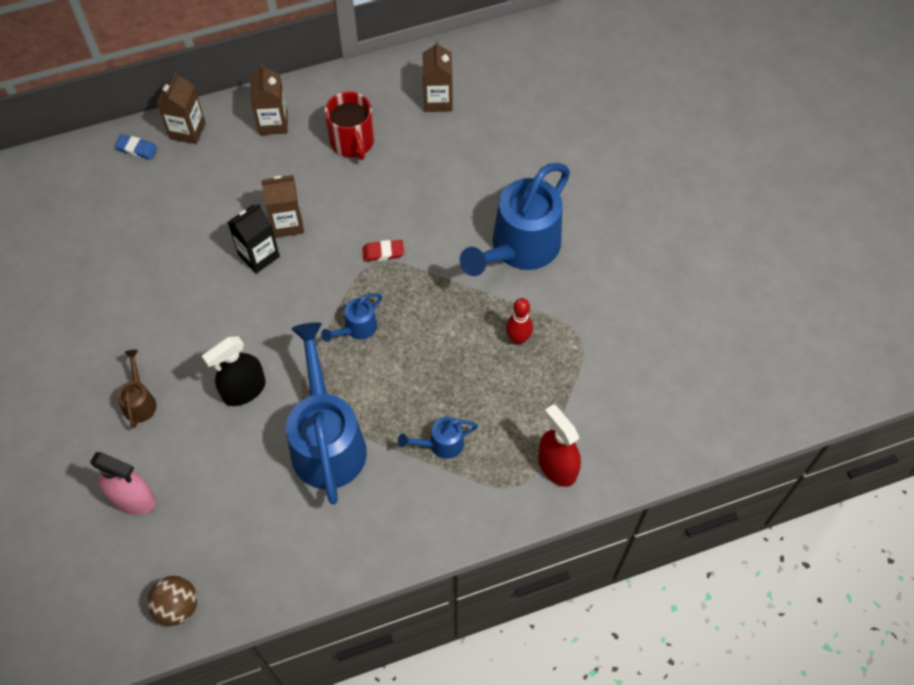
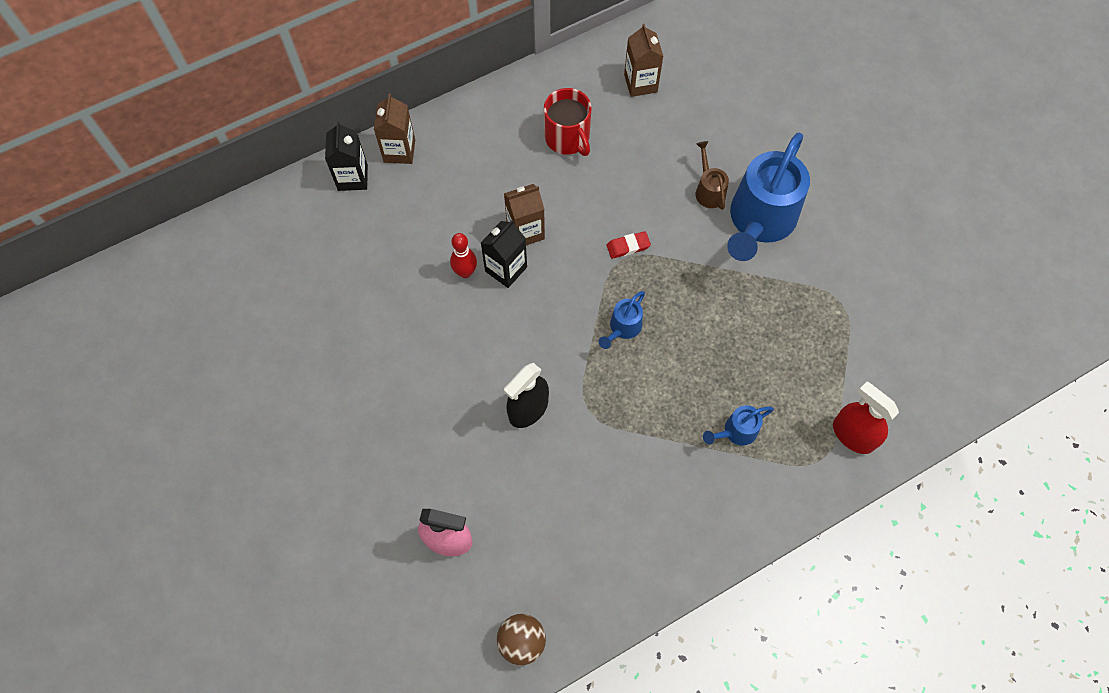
camera: 10 degrees left, 5 degrees up
blue eraser [114,134,158,160] -> black carton [325,121,368,191]
brown watering can [117,350,157,428] -> brown watering can moved to [696,141,729,210]
brown carton [250,64,288,135] -> none
blue watering can [286,322,367,504] -> none
red bowling pin [506,298,533,345] -> red bowling pin moved to [450,233,477,278]

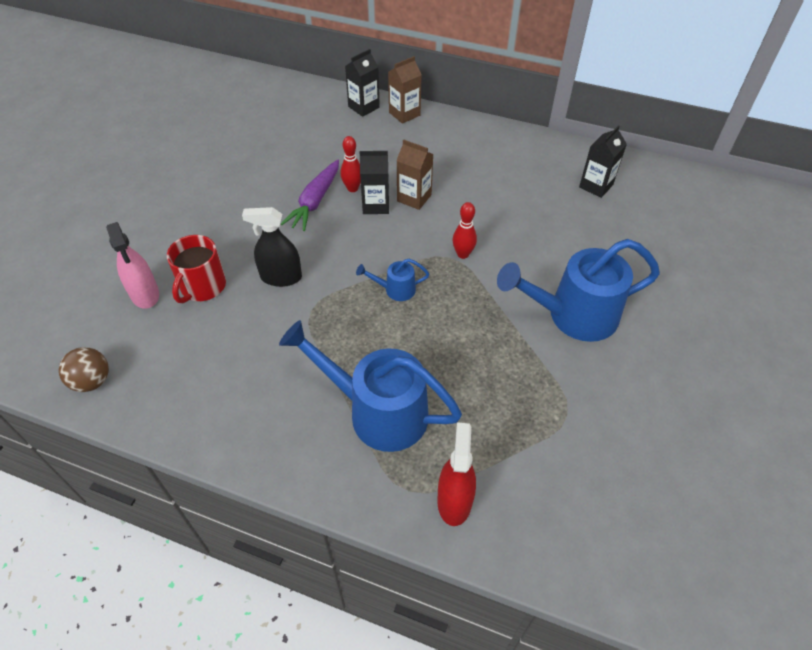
camera: 50 degrees right, 15 degrees down
red mug [544,88,591,156] -> red mug moved to [167,235,226,303]
red eraser [607,231,651,259] -> red bowling pin [452,202,477,259]
brown carton [624,24,663,97] -> black carton [579,125,627,198]
brown watering can [696,141,729,210] -> none
blue watering can [703,405,774,446] -> blue watering can [279,320,462,452], size x2.23
none -> purple carrot [281,159,339,231]

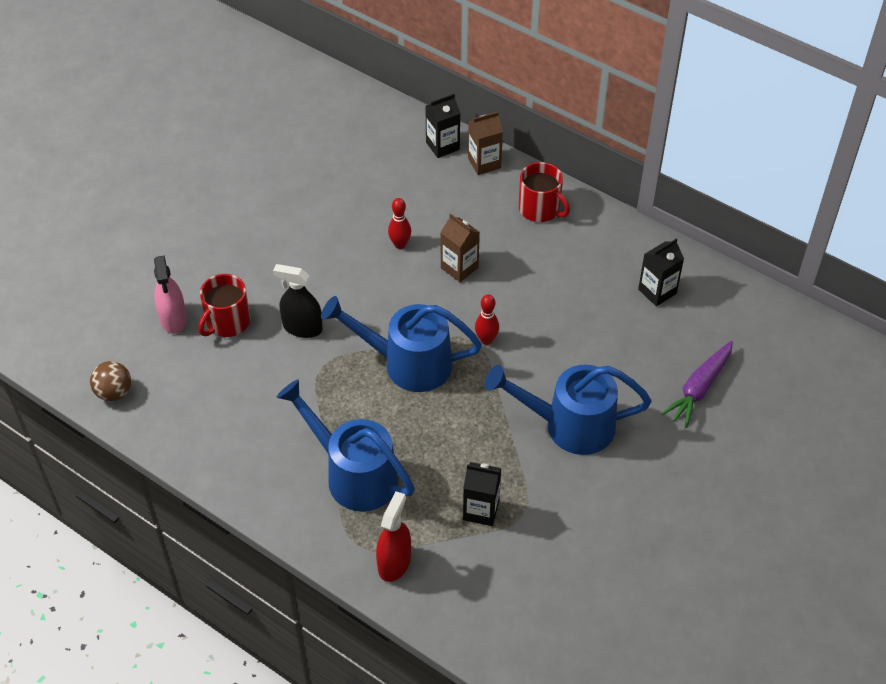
camera: 15 degrees right, 0 degrees up
purple carrot [281,159,339,231] -> purple carrot moved to [661,341,733,428]
blue watering can [356,259,429,301] -> blue watering can [321,296,482,392], size x2.23
black carton [360,151,389,214] -> black carton moved to [463,462,501,526]
none -> red mug [519,162,570,222]

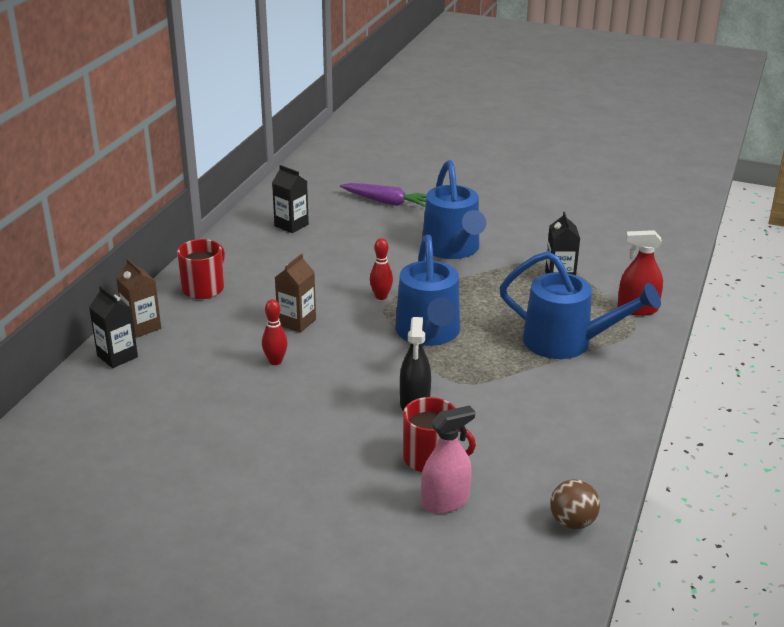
camera: 105 degrees left, 20 degrees down
blue watering can [277,379,415,512] -> blue watering can turned 90 degrees counterclockwise [499,251,661,359]

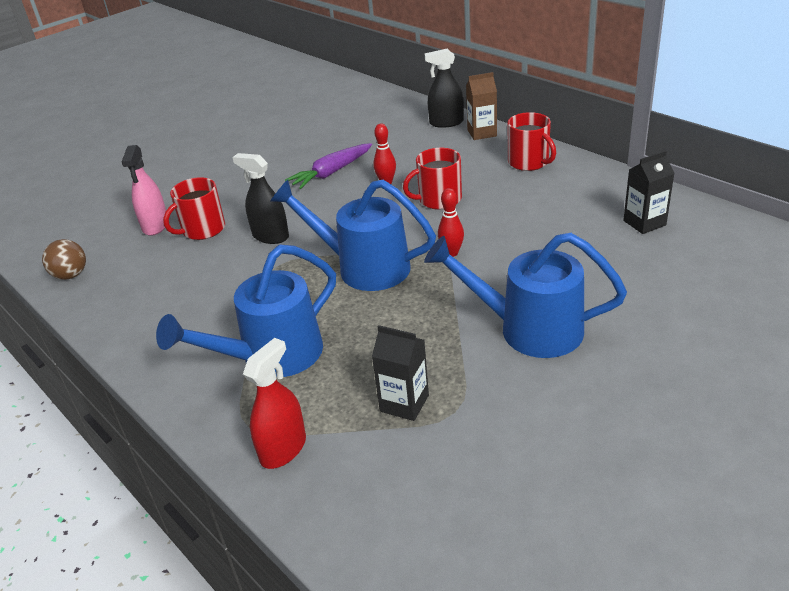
camera: 120 degrees right, 5 degrees up
black carton [89,286,138,368] -> black spray bottle [424,49,464,128]
brown carton [275,254,316,333] -> red mug [403,148,462,209]
purple carrot [340,183,427,207] -> purple carrot moved to [285,143,372,189]

